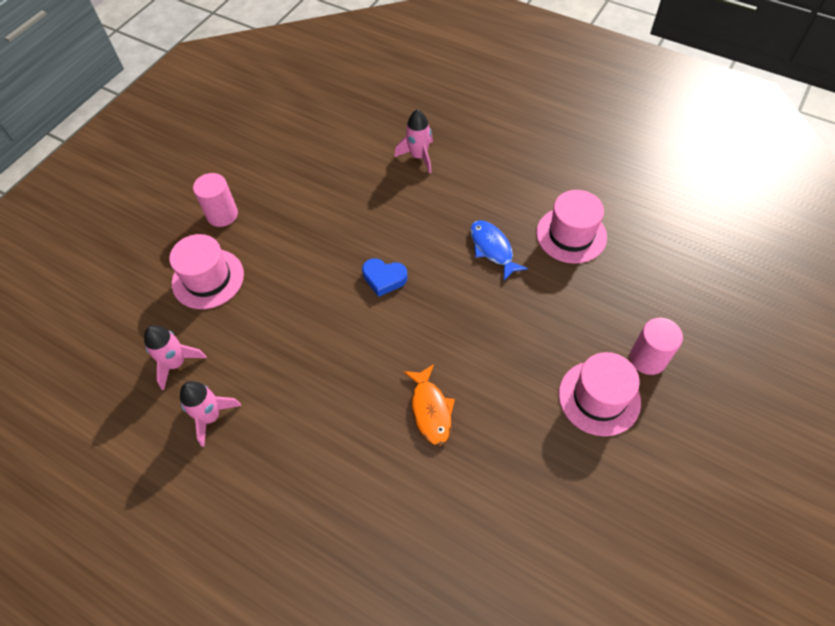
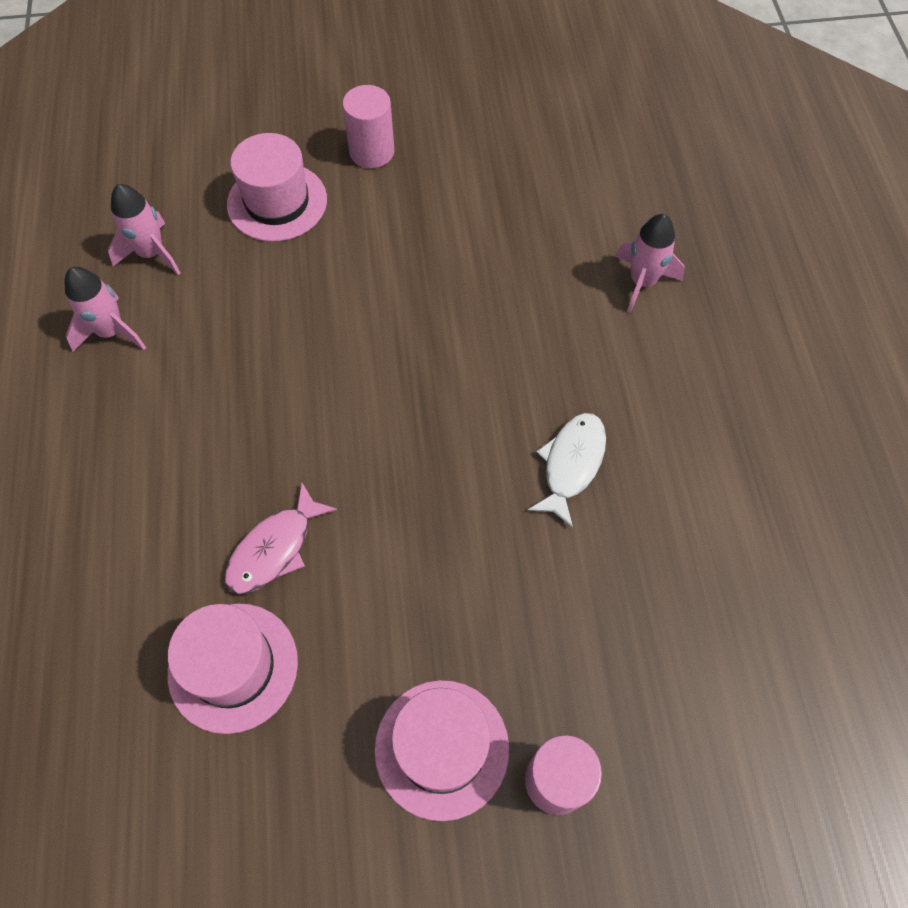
camera: 50 degrees right, 5 degrees up
blue heart [362,258,407,297] -> none
orange fish [403,364,455,446] -> pink fish [225,483,337,594]
blue fish [470,220,528,281] -> white fish [528,413,606,528]
pink hat [536,190,607,264] -> pink hat moved to [168,603,298,734]

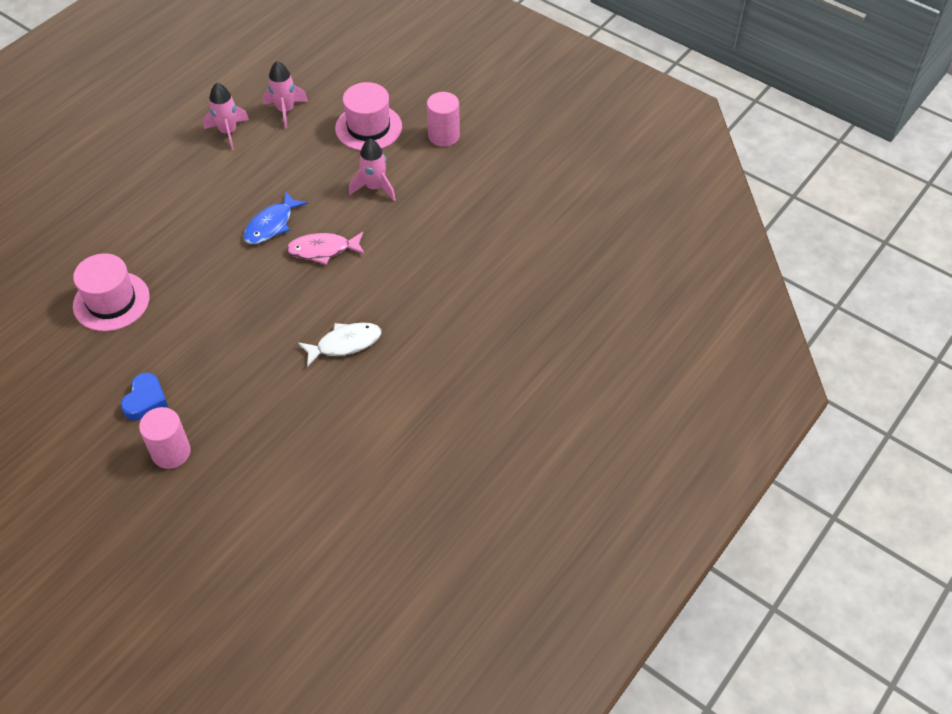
camera: 45 degrees right, 10 degrees down
pink fish [225,483,337,594] -> pink fish moved to [286,232,365,265]
pink hat [374,680,509,821] -> blue heart [121,373,168,421]
pink rocket [616,214,685,313] -> pink rocket moved to [349,139,396,201]
none -> blue fish [243,192,308,244]

